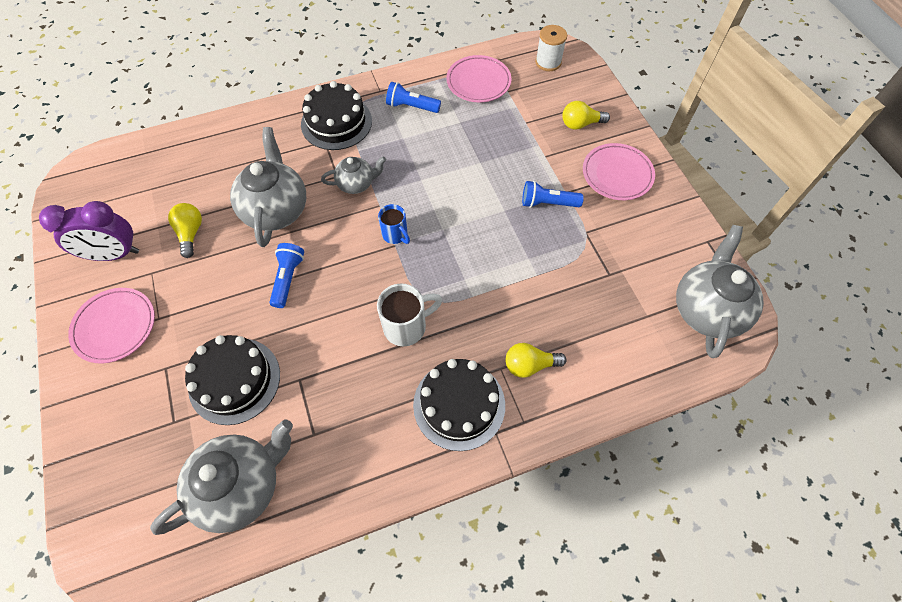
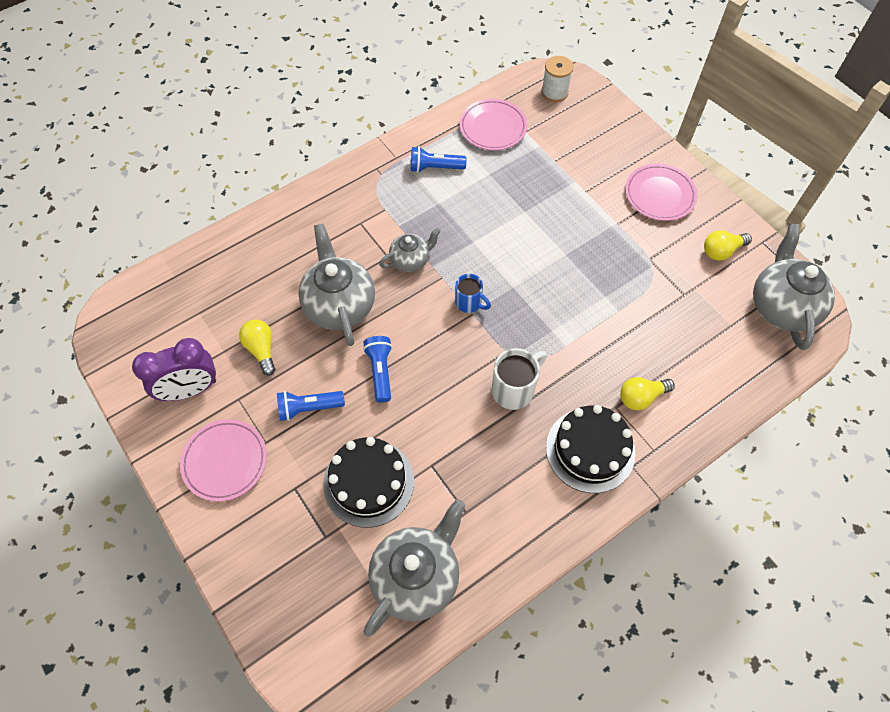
camera: 15 degrees left, 0 degrees up
black cake [301,81,372,150] -> none
blue flashlight [522,181,584,208] -> blue flashlight moved to [277,391,345,421]
yellow light bulb [562,101,610,130] -> yellow light bulb moved to [704,230,752,261]

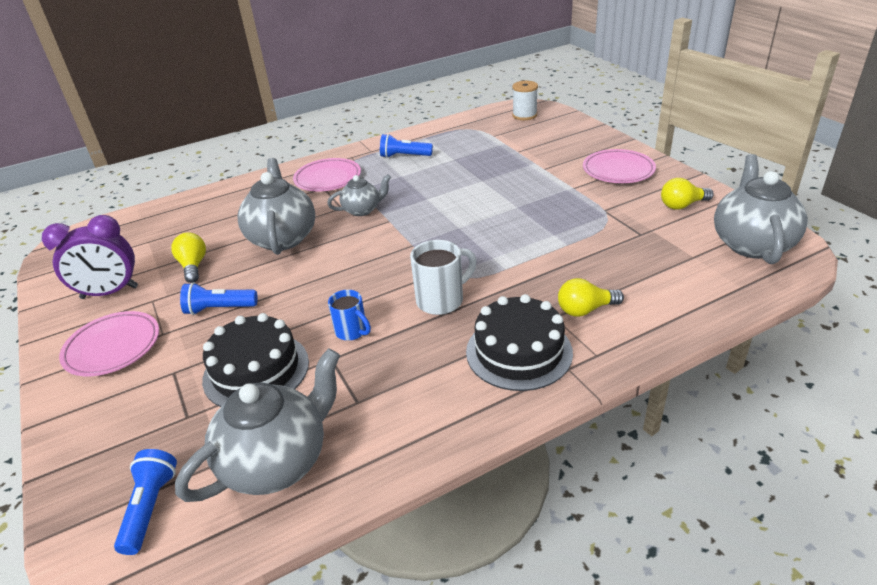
camera: 10 degrees right, 25 degrees down
blue flashlight [363,336,392,403] -> blue flashlight moved to [114,449,177,555]
blue mug [455,274,491,313] -> blue mug moved to [328,290,371,341]
pink plate [460,99,527,150] -> pink plate moved to [293,158,361,191]

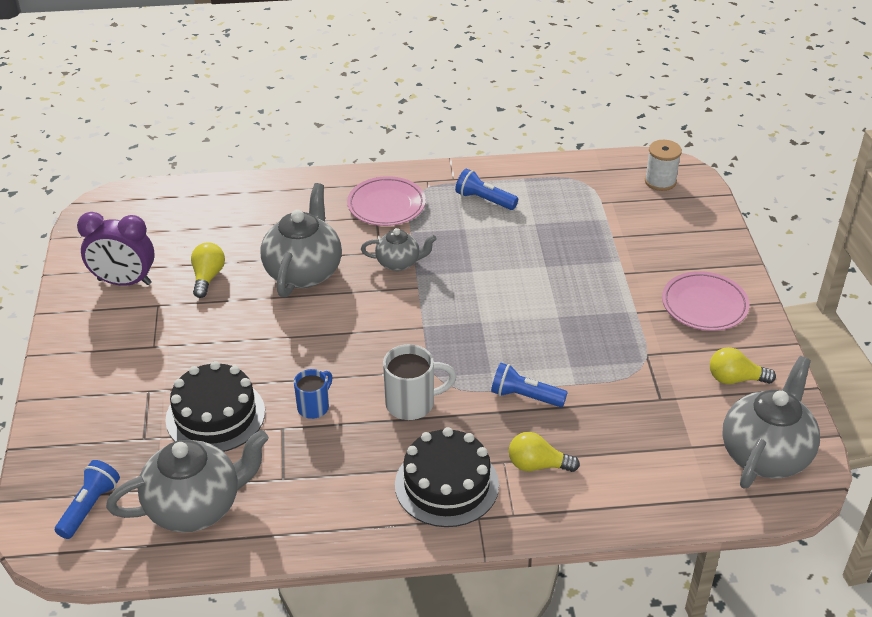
camera: 20 degrees right, 5 degrees up
pink plate [59,311,159,376] -> none
blue flashlight [180,282,258,315] -> blue flashlight moved to [491,363,568,407]
blue mug [328,290,371,341] -> blue mug turned 120 degrees counterclockwise [294,369,332,419]

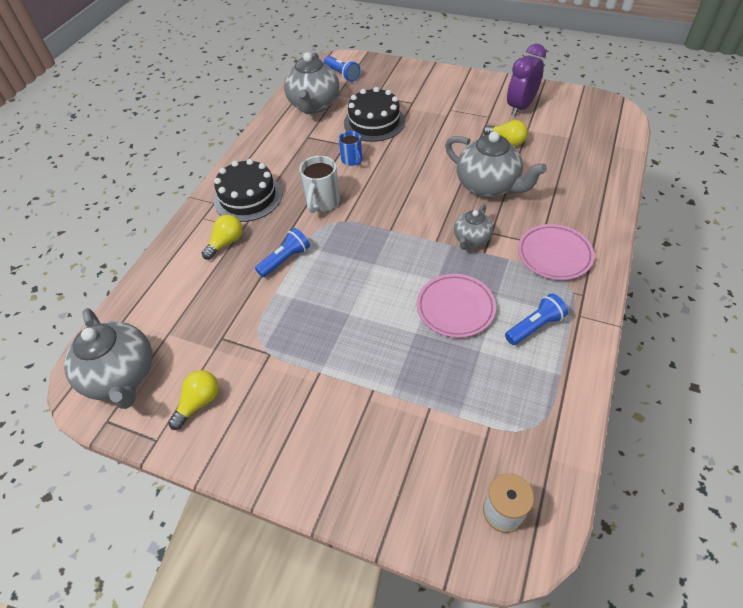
camera: 120 degrees right, 10 degrees up
pink plate [662,271,750,331] -> pink plate moved to [417,274,496,338]

